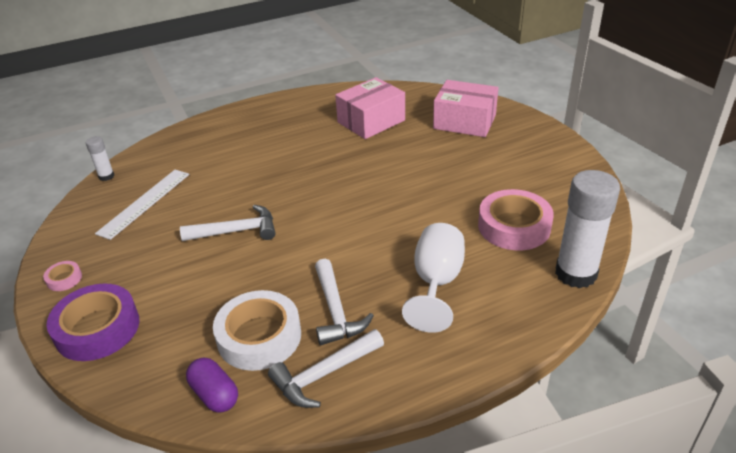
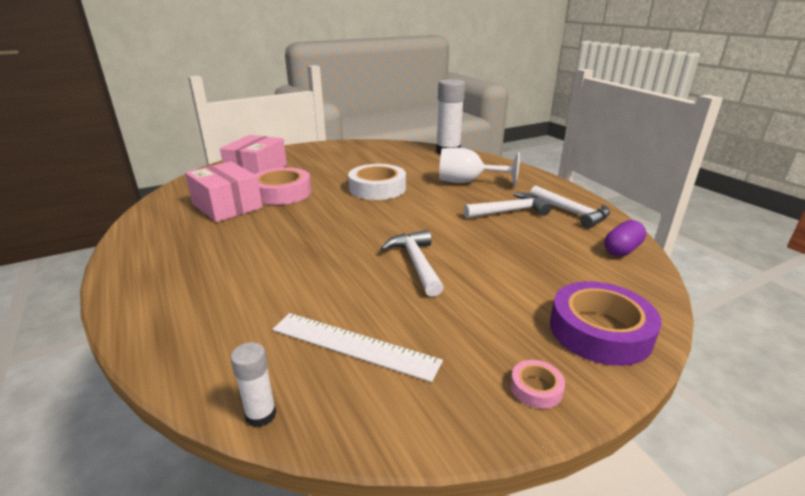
camera: 95 degrees left, 10 degrees down
white tape [213,290,301,371] -> white tape moved to [348,164,406,200]
pink tape [478,189,554,250] -> pink tape moved to [255,167,311,205]

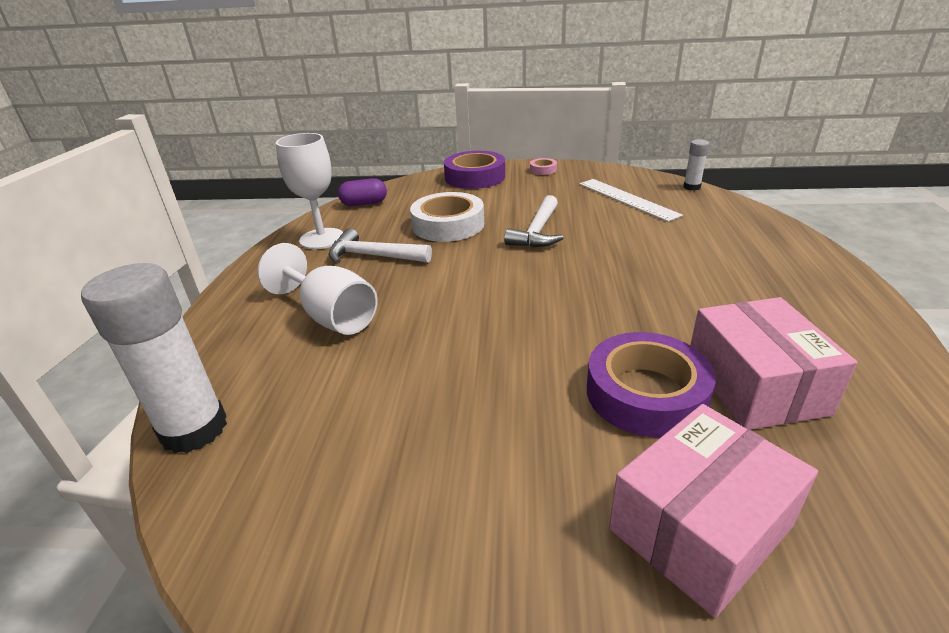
camera: 145 degrees left, 5 degrees up
pink tape [255,167,311,205] -> purple tape [587,332,716,438]
white tape [348,164,406,200] -> white tape moved to [410,192,484,242]
white hammer [530,186,610,228] -> white goblet [276,133,343,250]

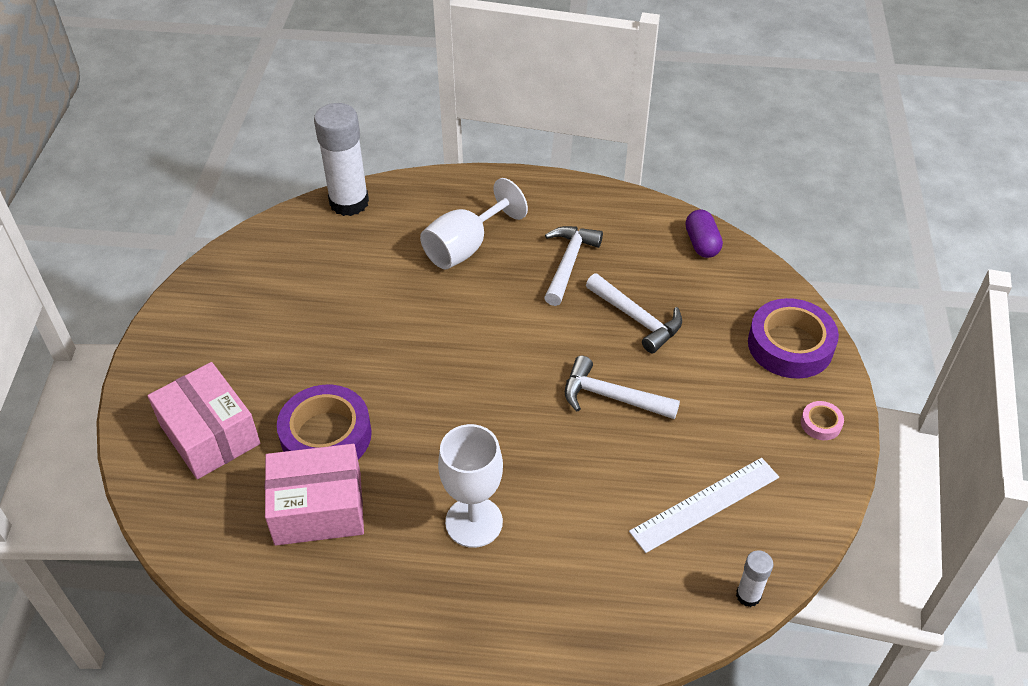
camera: 90 degrees right, 15 degrees up
white goblet [276,133,343,250] -> white goblet moved to [438,424,503,548]
white tape [410,192,484,242] -> white hammer [586,273,682,353]

